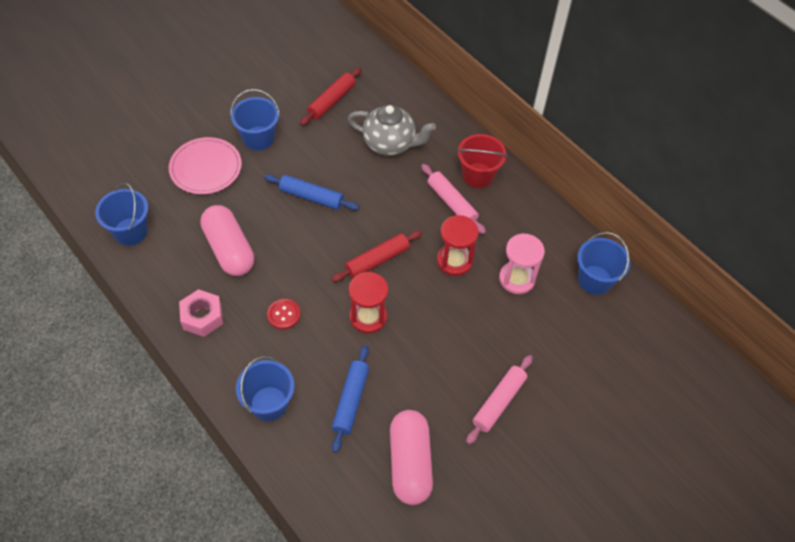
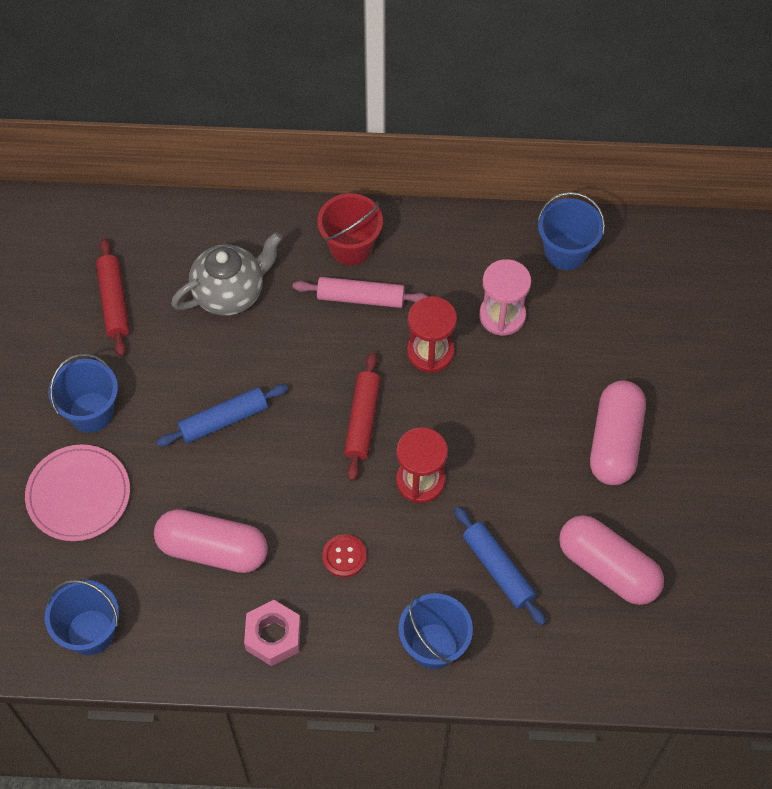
camera: 45 degrees left, 5 degrees up
pink rolling pin [466,355,533,445] -> pink capsule [590,381,646,485]

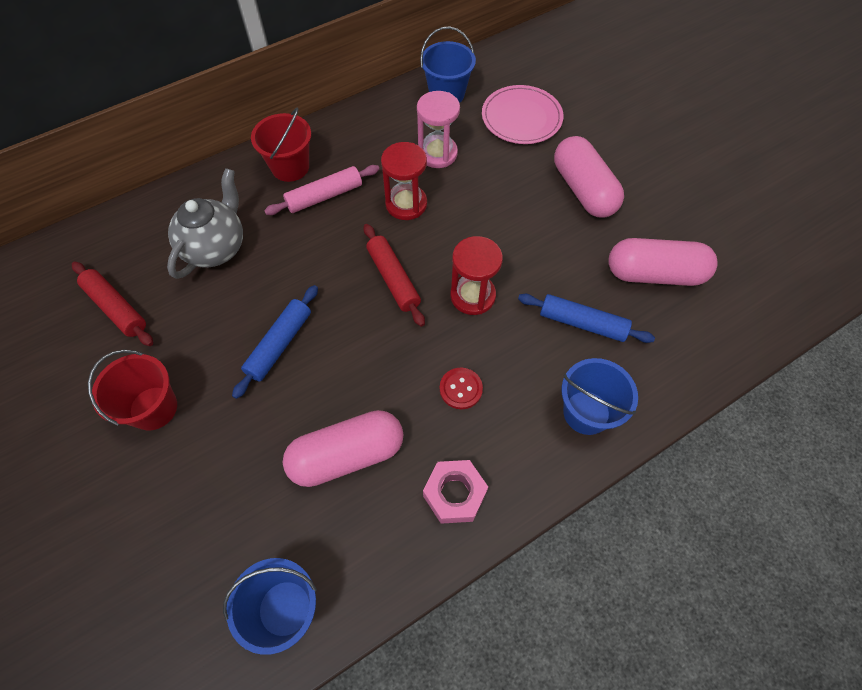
camera: 35 degrees left, 0 degrees up
pink plate [25,444,130,541] -> pink plate moved to [482,85,563,144]
blue bucket [48,354,118,433] -> red bucket [88,350,177,430]

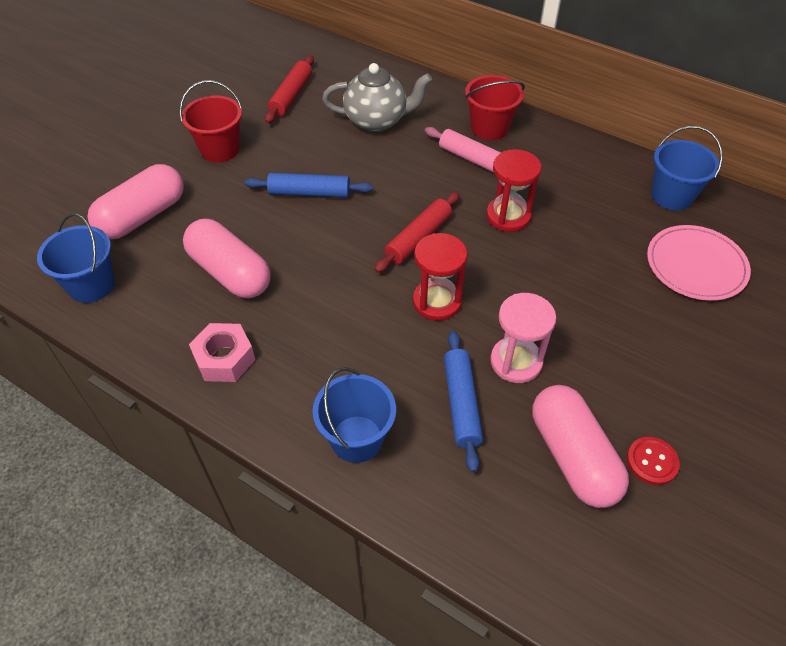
camera: 65 degrees right, 10 degrees down
pink hourglass [417,91,460,168] -> pink hourglass moved to [490,293,556,383]
red button [440,368,483,409] -> red button moved to [627,437,680,485]
pink capsule [554,136,624,217] -> pink capsule moved to [87,164,184,240]

